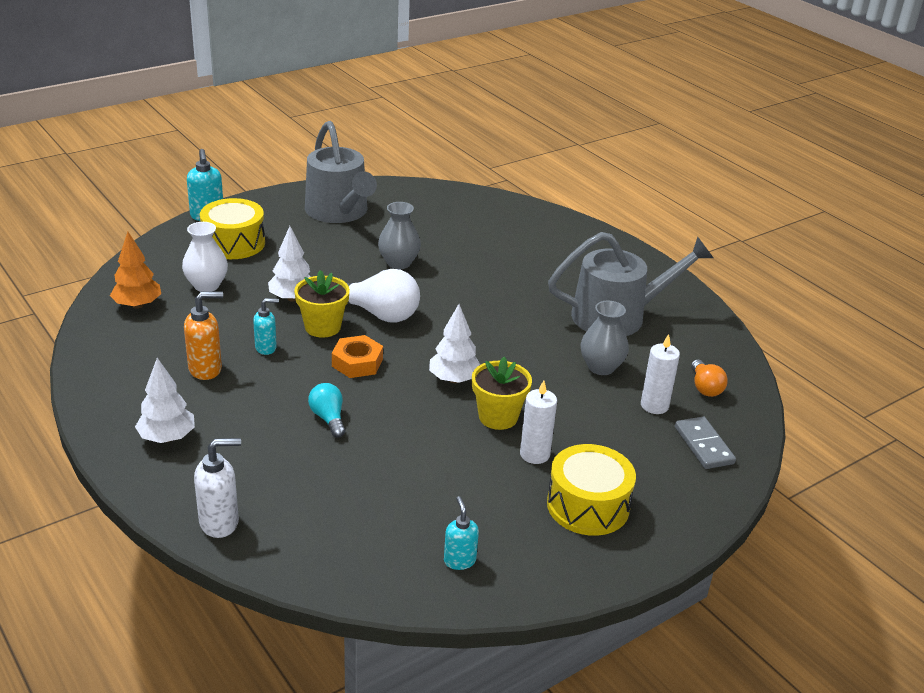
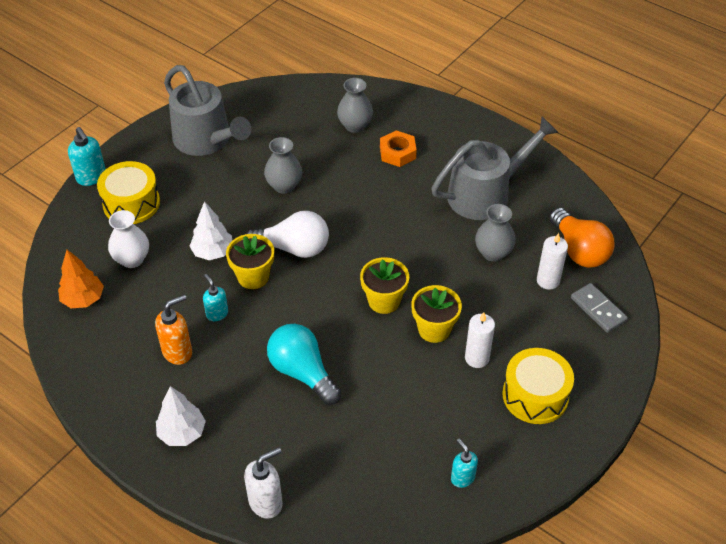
camera: 15 degrees left, 15 degrees up
turquoise soap dispenser [253,298,279,355] -> turquoise soap dispenser turned 90 degrees counterclockwise [203,274,228,321]
turquoise light bulb [308,383,345,438] -> turquoise light bulb [267,324,341,405], size x1.77
orange nut [332,335,383,378] -> orange nut moved to [380,131,417,167]
white tree [429,304,480,383] -> yellow flower pot [360,257,409,314]
orange light bulb [691,360,728,397] -> orange light bulb [550,208,615,268], size x1.77
none -> grey vase [337,78,373,133]

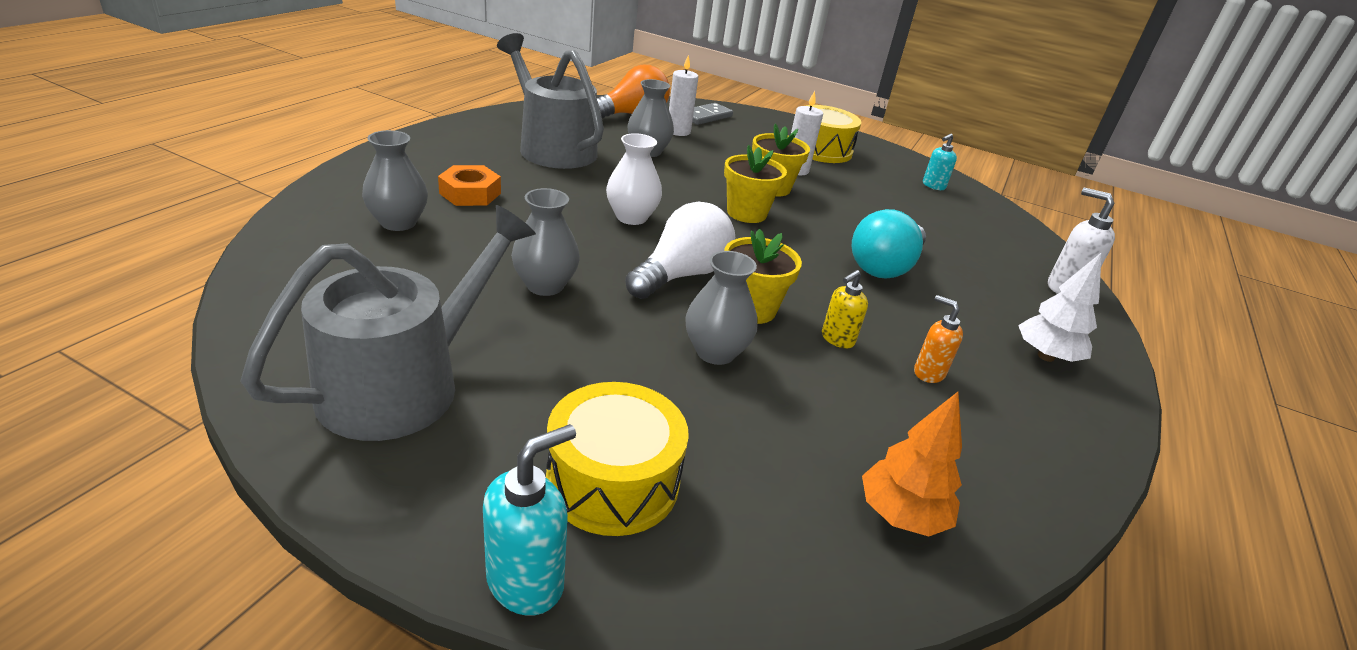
camera: 105 degrees left, 15 degrees down
white vase [108,210,149,268] -> white vase moved to [606,133,662,225]
orange soap dispenser [155,294,192,365] -> orange soap dispenser [914,295,963,383], size x0.67
white tree [189,201,232,260] -> grey vase [685,251,758,365]
turquoise soap dispenser [203,274,228,321] -> yellow soap dispenser [822,270,868,349]
white light bulb [246,211,329,258] -> white light bulb turned 45 degrees clockwise [625,202,735,299]

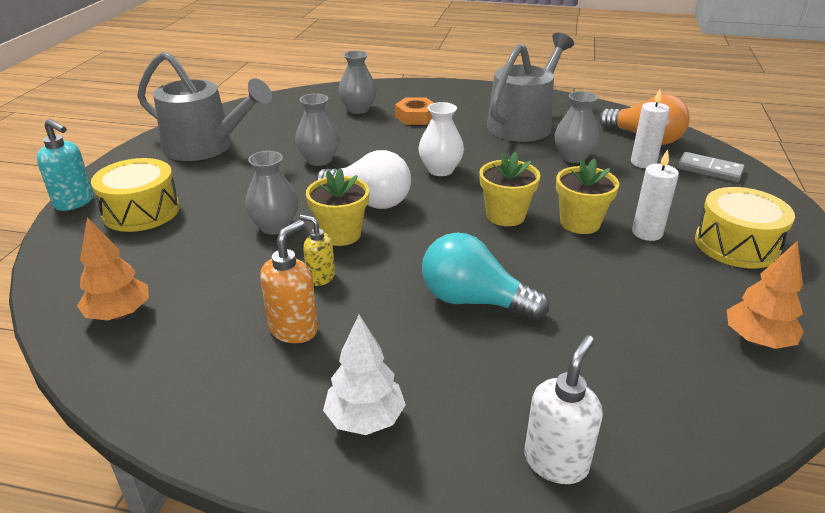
camera: 80 degrees right, 0 degrees up
orange soap dispenser [914,295,963,383] -> orange soap dispenser [260,220,318,343], size x1.50
turquoise soap dispenser [923,133,957,190] -> orange tree [727,241,804,349]

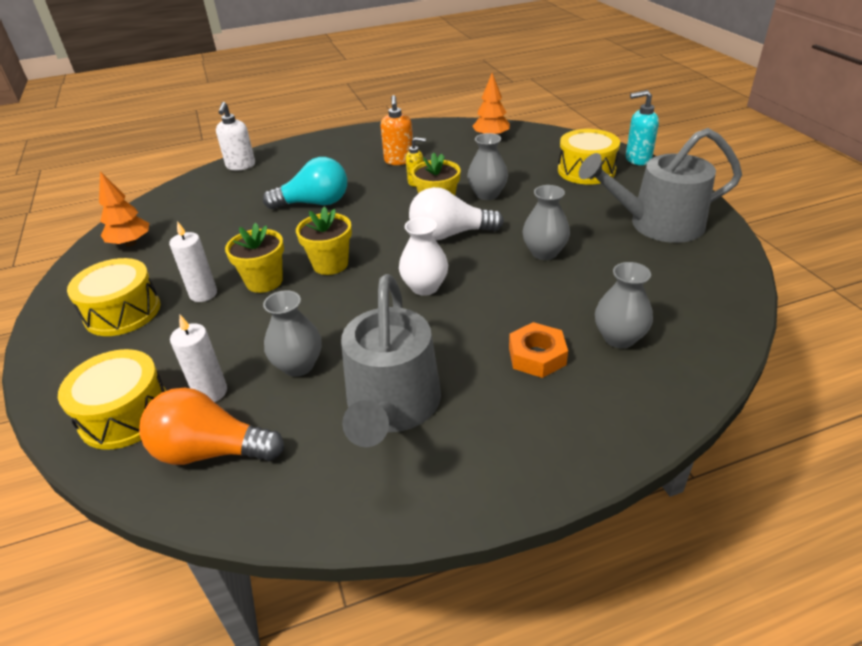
camera: 150 degrees right, 5 degrees up
white tree [323,315,406,435] -> none
grey domino [677,152,745,182] -> yellow drum [58,349,167,450]

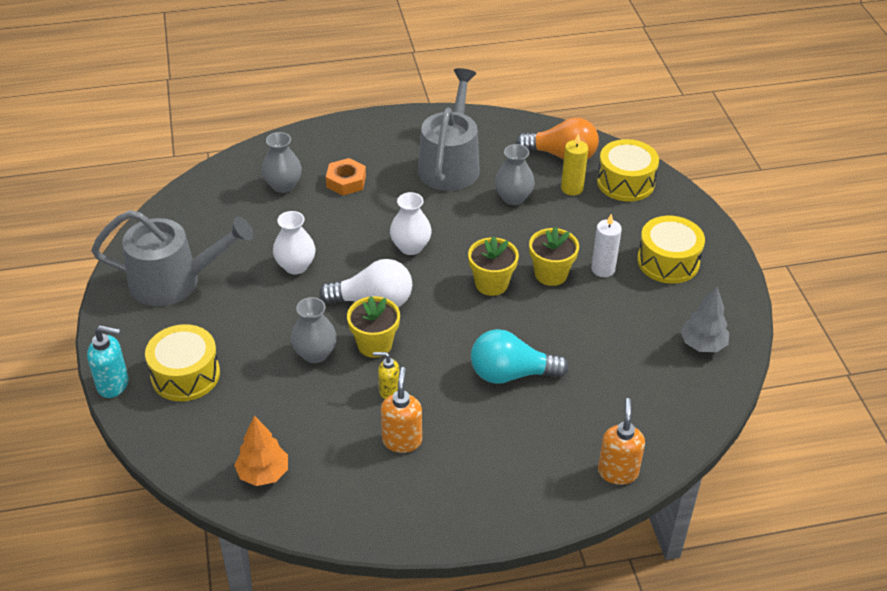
camera: 175 degrees left, 5 degrees up
orange tree [99,171,149,246] -> grey tree [680,287,729,352]
white candle [170,315,227,402] -> yellow candle [561,133,588,195]
white soap dispenser [216,102,255,170] -> orange soap dispenser [598,398,645,485]
grey vase [522,185,570,260] -> white vase [273,211,315,274]

